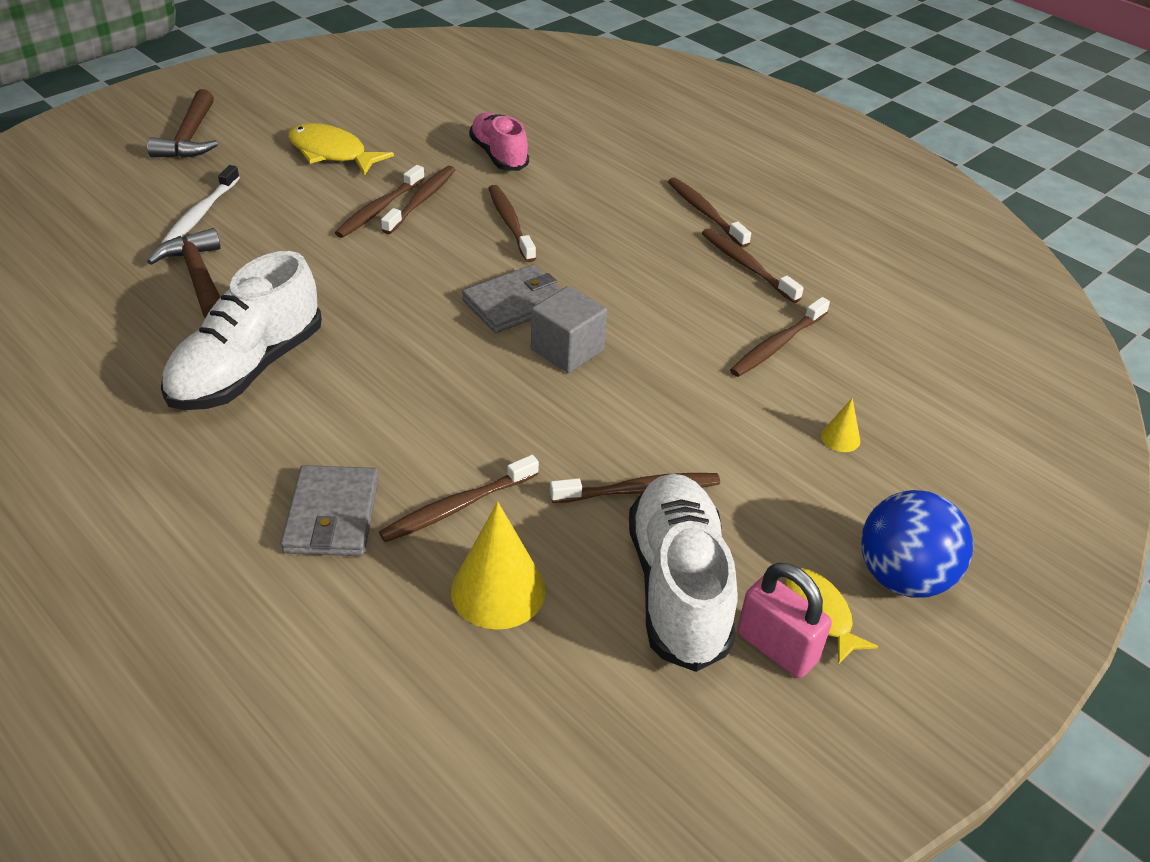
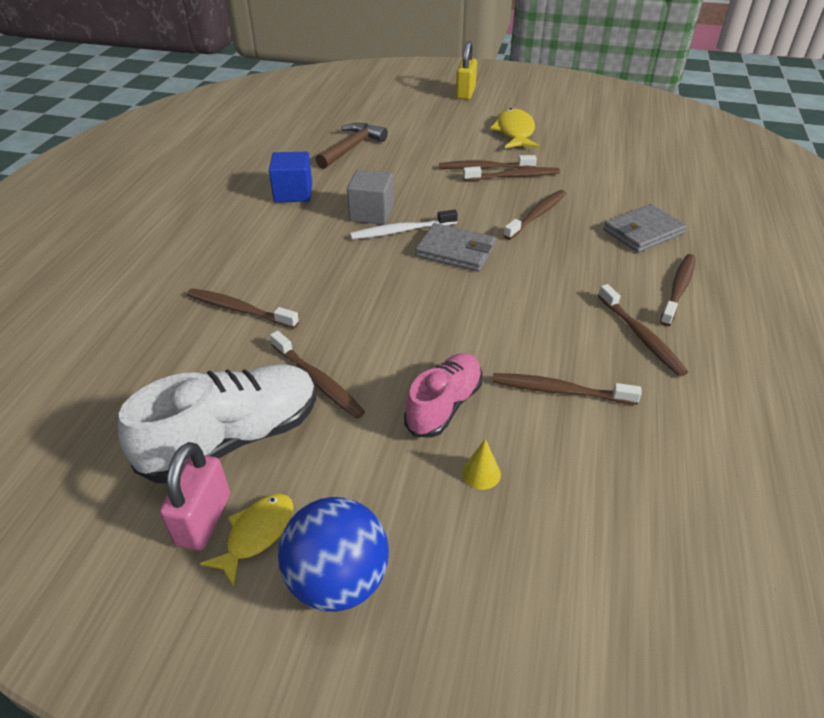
camera: 60 degrees right, 0 degrees up
brown hammer [147,89,218,158] -> yellow padlock [456,41,477,100]
white toothbrush [161,165,240,244] -> white toothbrush moved to [350,209,458,239]
white shoe [161,251,322,410] -> blue cube [269,152,312,202]
grey wallet [280,465,379,556] -> grey wallet moved to [604,204,687,253]
yellow cone [451,502,546,630] -> none
pink shoe [469,112,529,171] -> pink shoe moved to [404,353,483,438]
grey cube [531,286,607,373] -> grey cube moved to [347,170,394,225]
brown toothbrush [702,229,804,303] -> brown toothbrush turned 135 degrees clockwise [598,284,688,377]

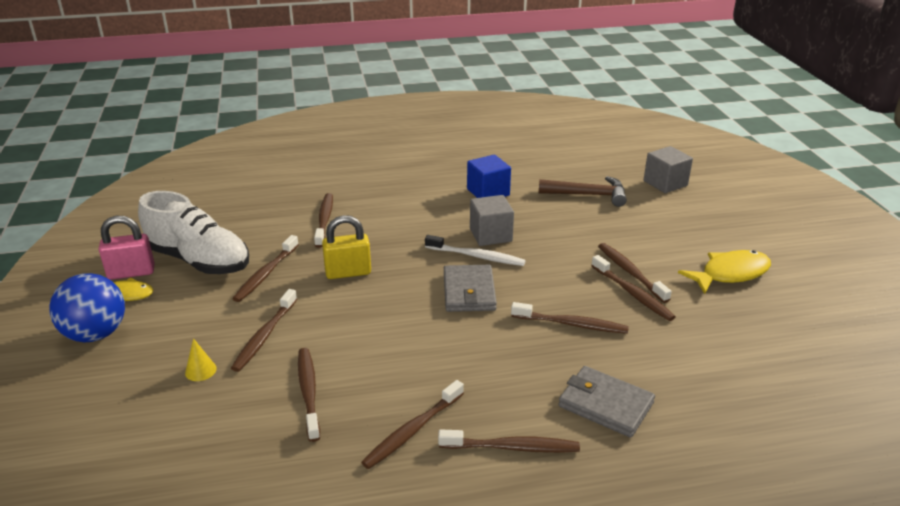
camera: 65 degrees right, 10 degrees down
white toothbrush [350,209,458,239] -> white toothbrush turned 150 degrees clockwise [425,235,526,266]
pink shoe [404,353,483,438] -> brown toothbrush [231,289,297,372]
yellow padlock [456,41,477,100] -> yellow padlock moved to [322,215,371,279]
none -> grey cube [644,146,693,193]

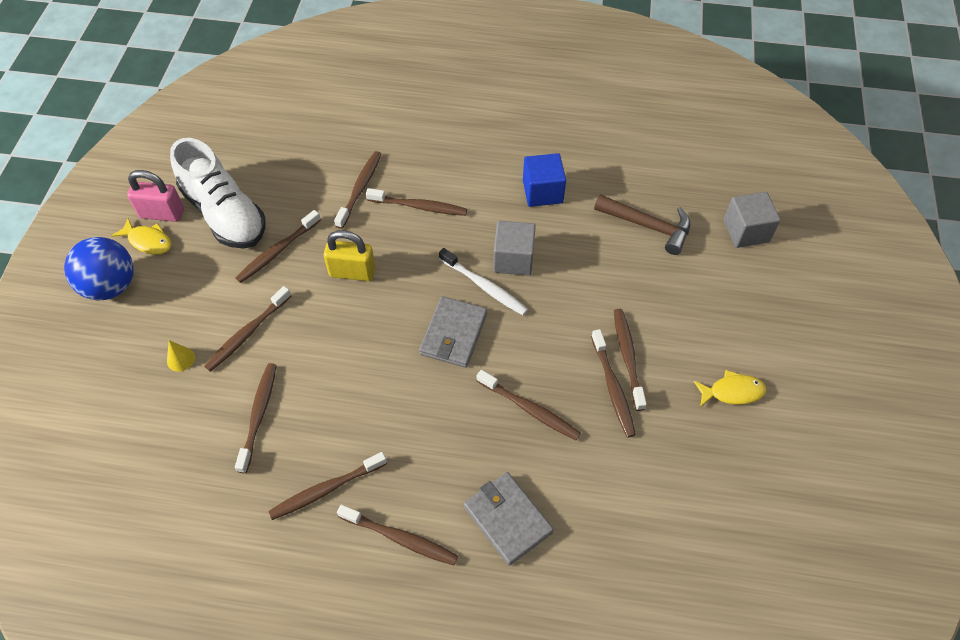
camera: 20 degrees right, 25 degrees up
yellow fish [678,250,771,294] -> yellow fish [694,370,766,407], size x0.66
none -> brown toothbrush [366,188,467,216]

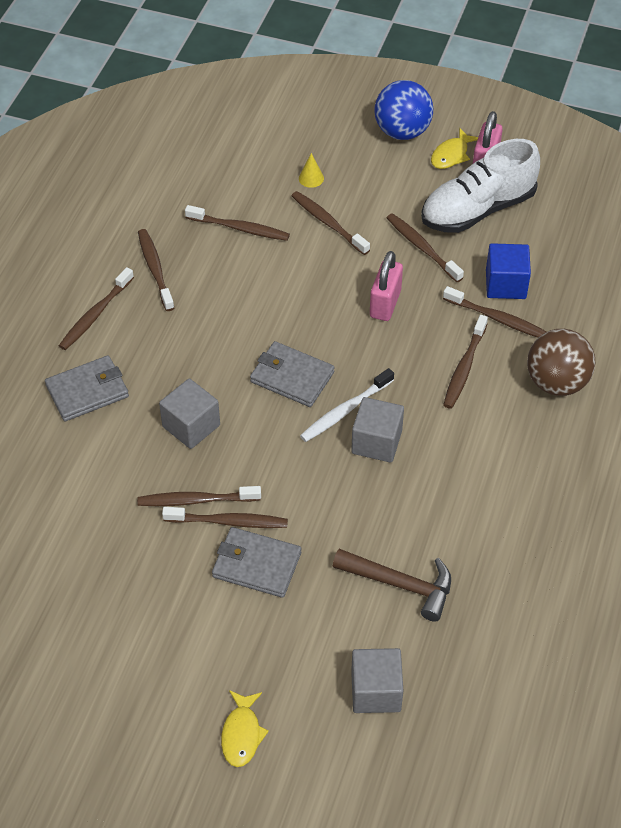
camera: 100 degrees right, 5 degrees down
yellow padlock [324,230,376,281] -> pink padlock [370,251,403,321]
brown toothbrush [477,370,581,440] -> grey cube [159,378,220,449]
blue cube [523,153,566,207] -> blue cube moved to [486,243,531,299]
brown hammer [594,194,690,255] -> brown hammer turned 105 degrees counterclockwise [333,549,451,622]
yellow fish [694,370,766,407] -> yellow fish moved to [221,690,269,767]
none -> grey wallet [212,527,301,598]
none -> brown ball [527,329,595,396]

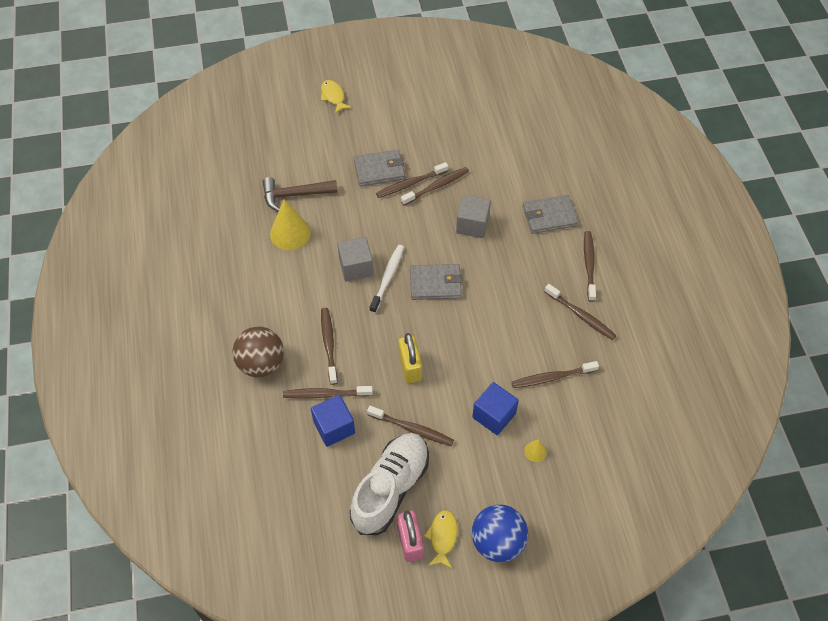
camera: 150 degrees right, 5 degrees up
grey wallet [45,355,129,421] -> grey wallet turned 45 degrees clockwise [523,195,578,234]
brown toothbrush [292,191,370,255] -> blue cube [472,382,519,435]
grey cube [351,648,403,713] -> none
pink padlock [370,251,403,321] -> yellow padlock [398,333,422,383]
none -> yellow cone [270,199,311,250]

